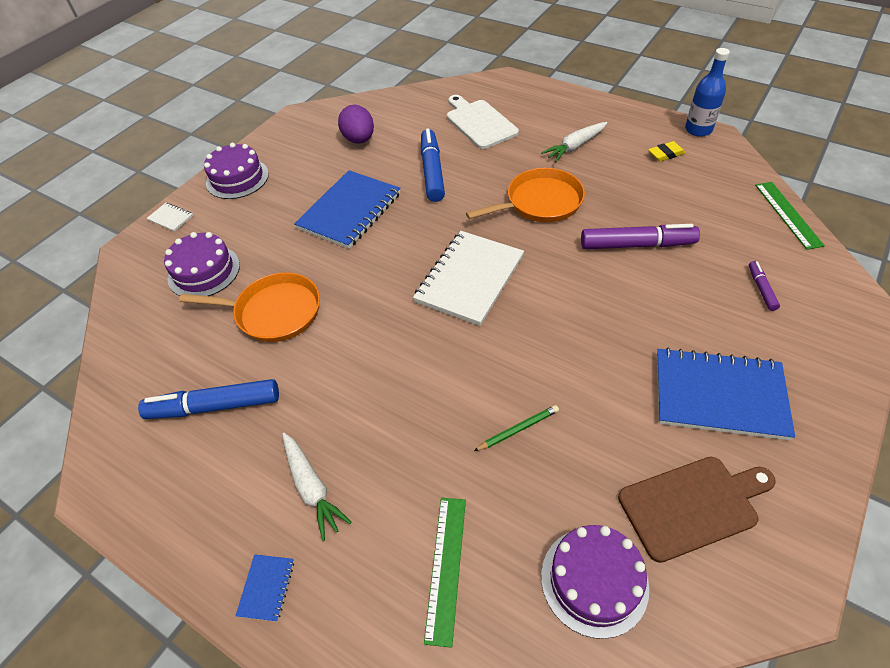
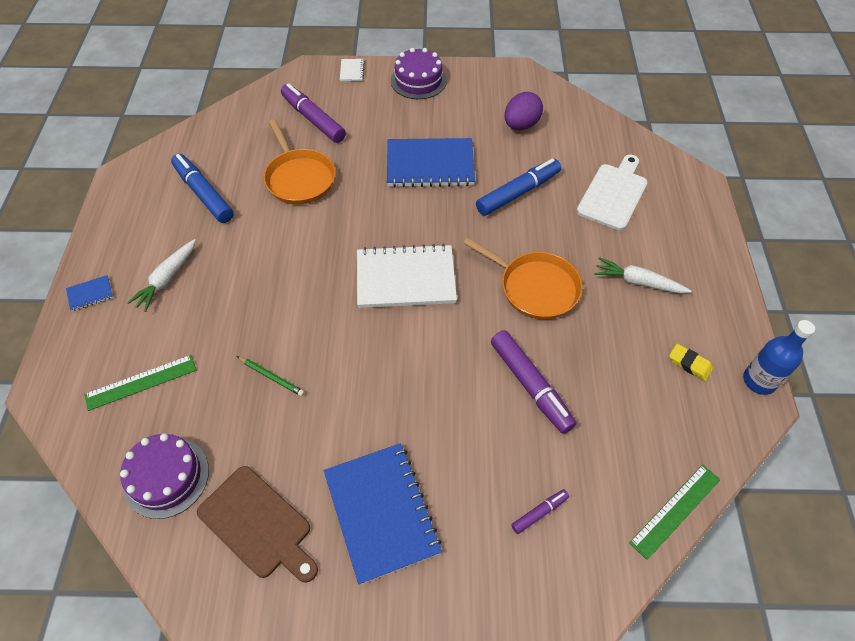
camera: 55 degrees right, 5 degrees up
purple cake [164,232,240,296] -> purple marker [281,83,346,143]

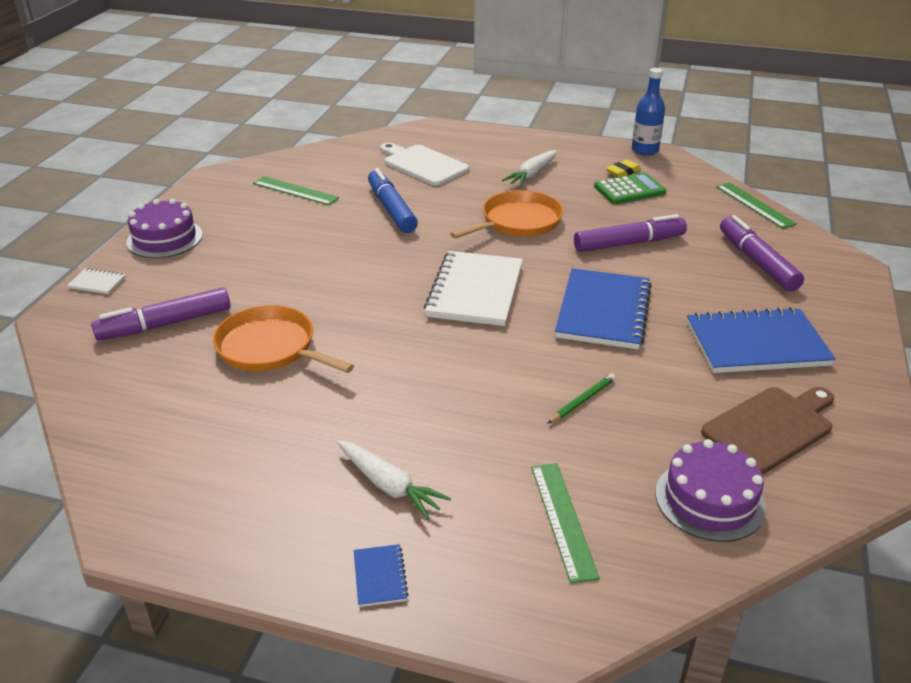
camera: 75 degrees left, 20 degrees down
blue marker [171,154,234,223] -> none
orange pan [264,119,336,204] -> orange pan turned 135 degrees counterclockwise [213,305,354,373]
blue notebook [387,138,475,187] -> blue notebook moved to [555,268,652,349]
purple egg [504,92,543,130] -> green ruler [253,176,339,205]
purple marker [511,489,569,534] -> purple marker [720,215,804,291], size x2.02
none -> green calculator [594,173,666,204]

